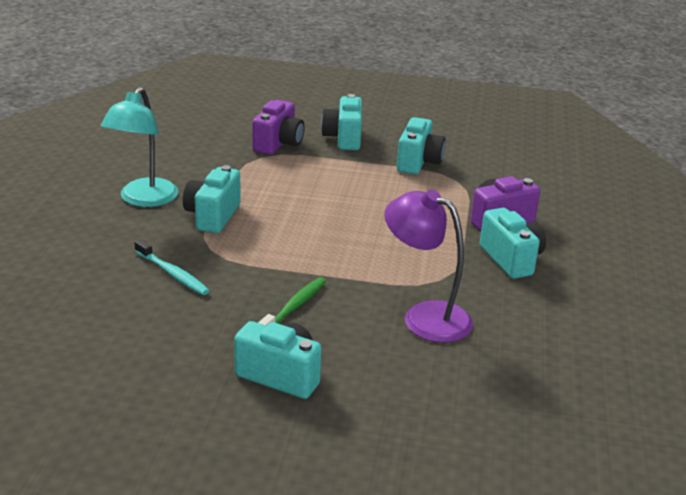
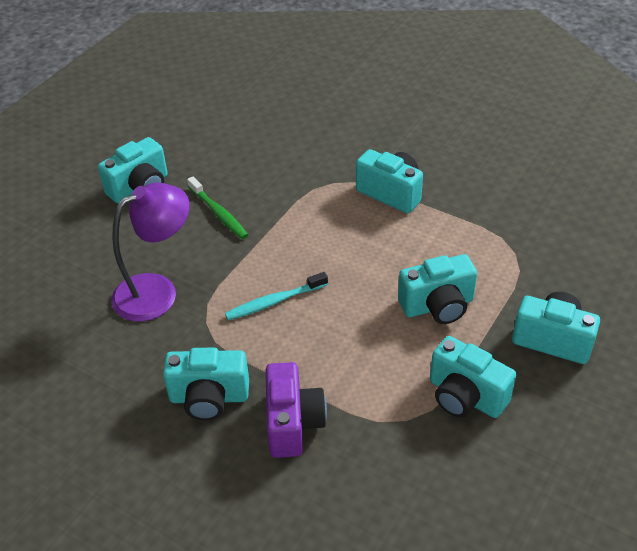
camera: 115 degrees right, 15 degrees up
turquoise lamp [101,87,178,207] -> none
turquoise toothbrush [134,239,210,295] -> turquoise toothbrush moved to [225,272,328,320]
purple camera [252,100,305,155] -> none
none -> turquoise camera [398,254,477,324]

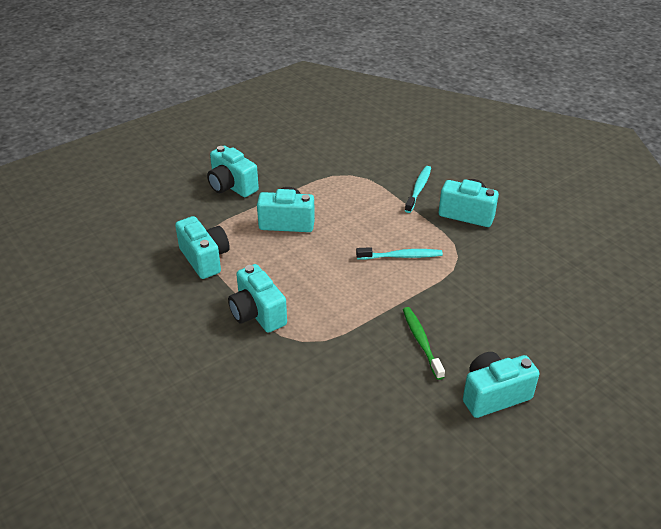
camera: 160 degrees left, 5 degrees down
purple lamp [111,183,190,322] -> none
purple camera [265,362,327,458] -> turquoise toothbrush [405,166,431,213]
turquoise camera [430,336,516,418] -> turquoise camera moved to [175,216,230,279]

